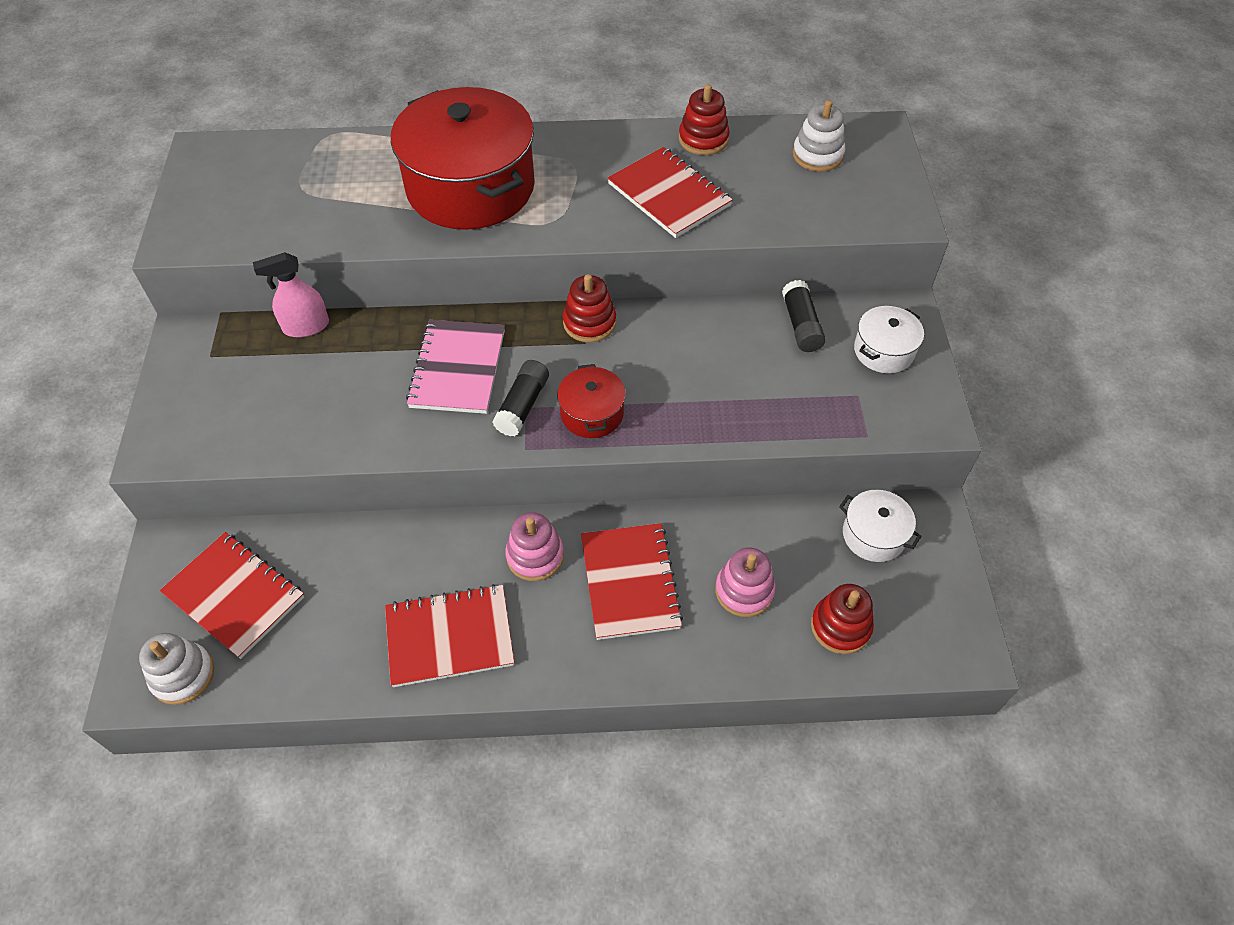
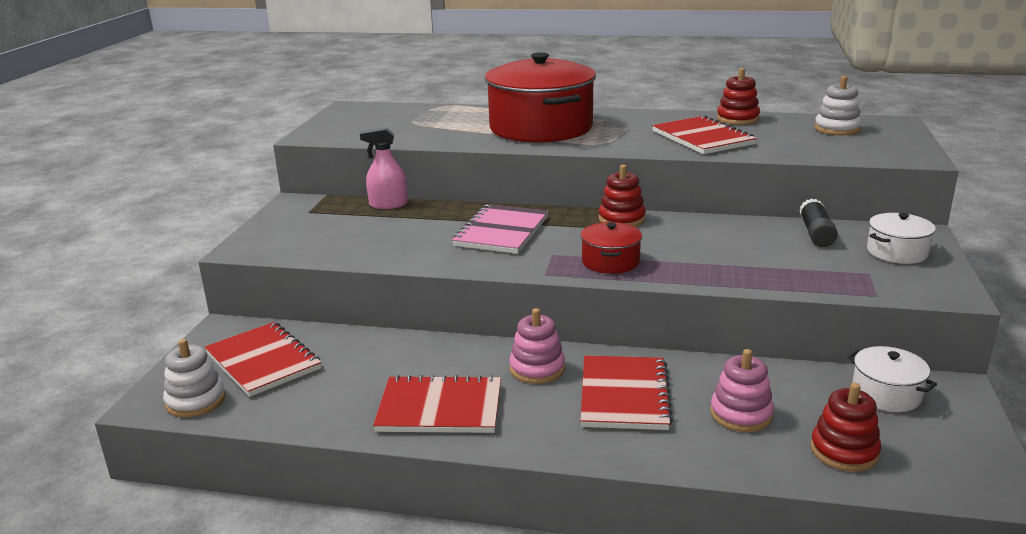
camera: 15 degrees right, 30 degrees down
black glue stick [493,360,549,436] -> none

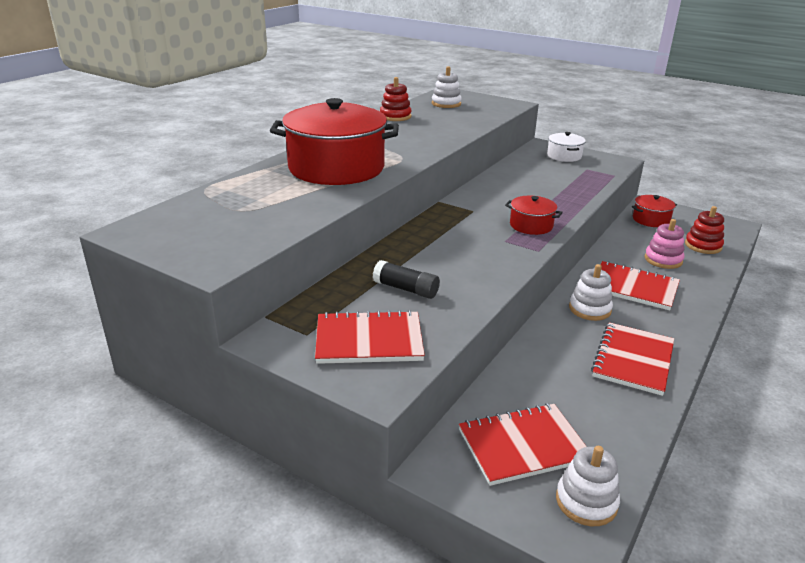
camera: 70 degrees left, 5 degrees up
pink spray bottle [360,127,408,209] -> none
pink notebook [452,204,548,254] -> none
pink stacking toy [509,308,565,384] -> white stacking toy [569,264,613,321]
red stacking toy [599,164,646,227] -> none
red notebook [652,115,757,154] -> red notebook moved to [315,310,425,364]
black glue stick [799,198,838,247] -> black glue stick moved to [373,260,440,299]
white pot [847,346,937,412] -> red pot [632,195,677,227]

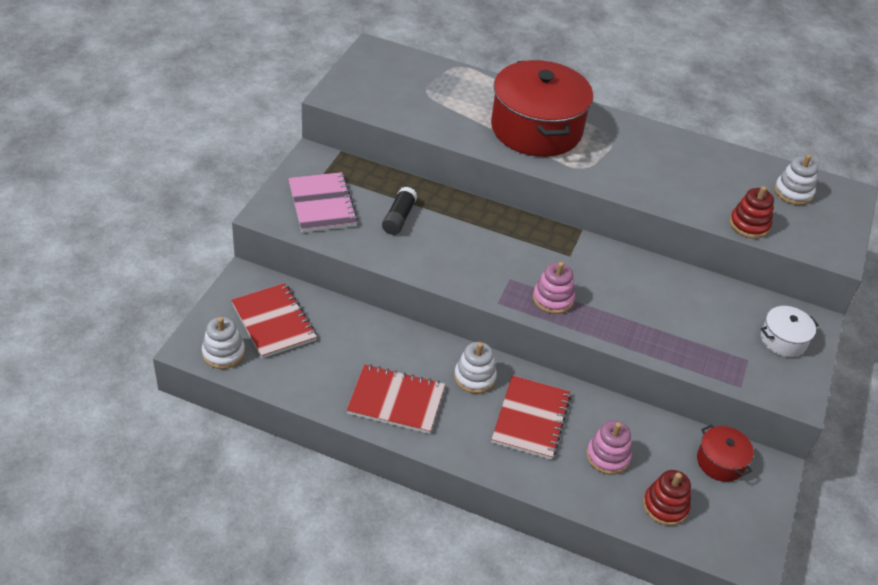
camera: 75 degrees right, 15 degrees up
red notebook [315,310,425,364] -> pink notebook [288,172,358,233]
red stacking toy [380,77,412,121] -> red stacking toy moved to [730,186,774,239]
red pot [505,196,563,235] -> pink stacking toy [533,262,575,314]

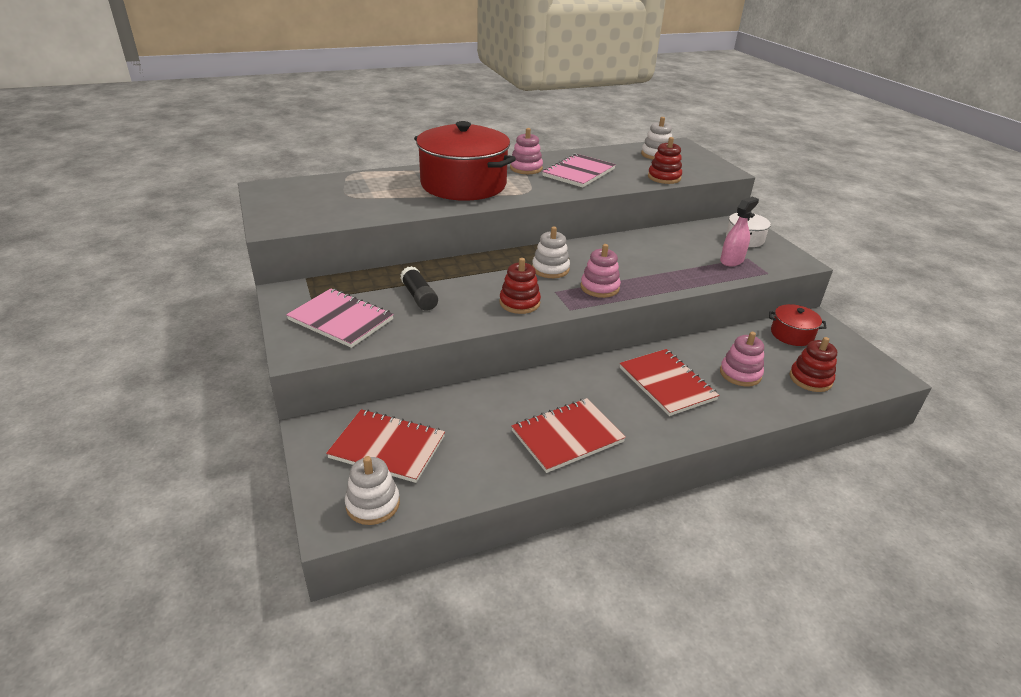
camera: 40 degrees left, 10 degrees down
white stacking toy [454,342,497,394] -> white stacking toy moved to [532,226,570,278]
none -> red stacking toy [499,258,541,314]
none -> pink stacking toy [510,128,543,174]
none -> pink notebook [542,153,616,188]
none -> pink spray bottle [720,197,759,266]

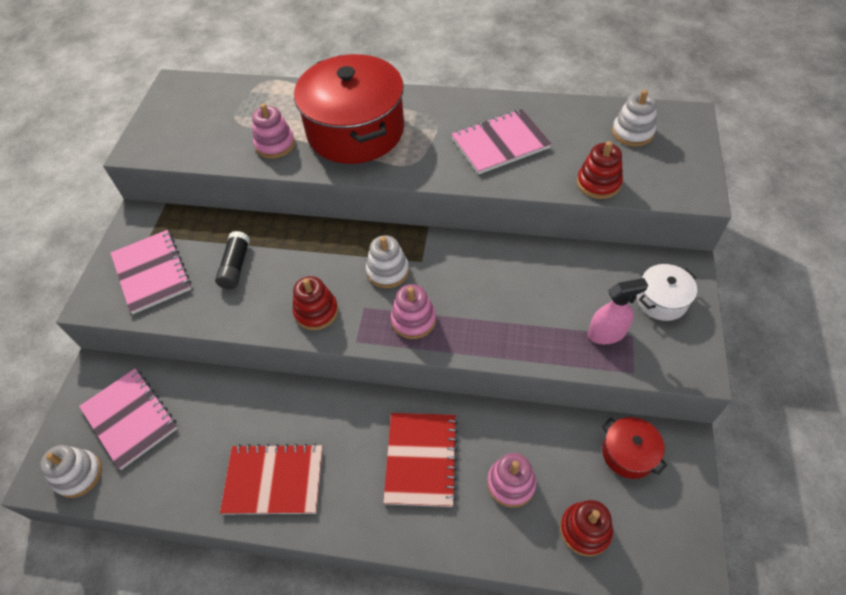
camera: 35 degrees right, 20 degrees up
red notebook [326,409,445,483] -> pink notebook [79,368,178,470]
pink stacking toy [510,128,543,174] -> pink stacking toy moved to [252,103,295,158]

